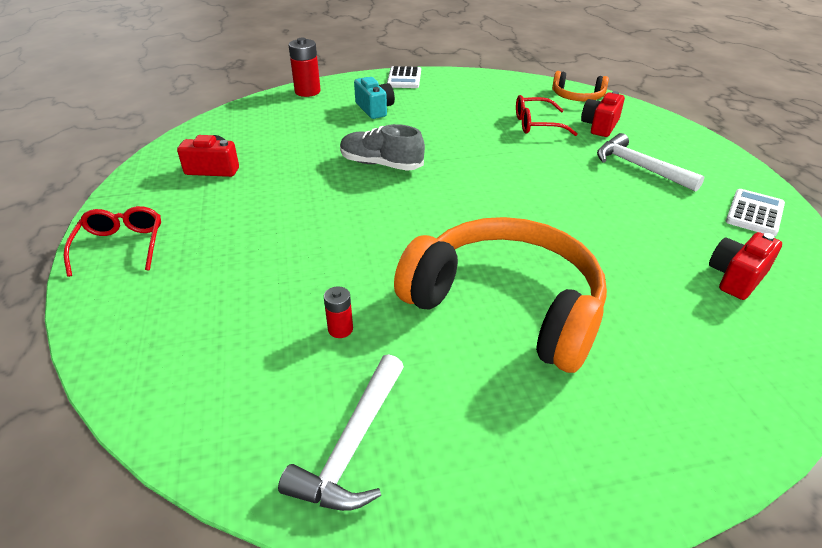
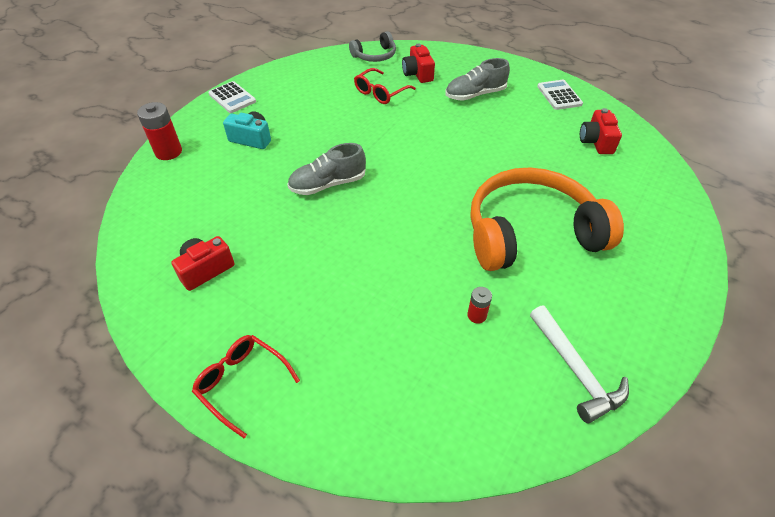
camera: 45 degrees left, 10 degrees up
orange headphones [552,71,609,101] -> grey headphones [349,31,396,62]
white hammer [597,133,704,192] -> grey shoe [445,58,510,101]

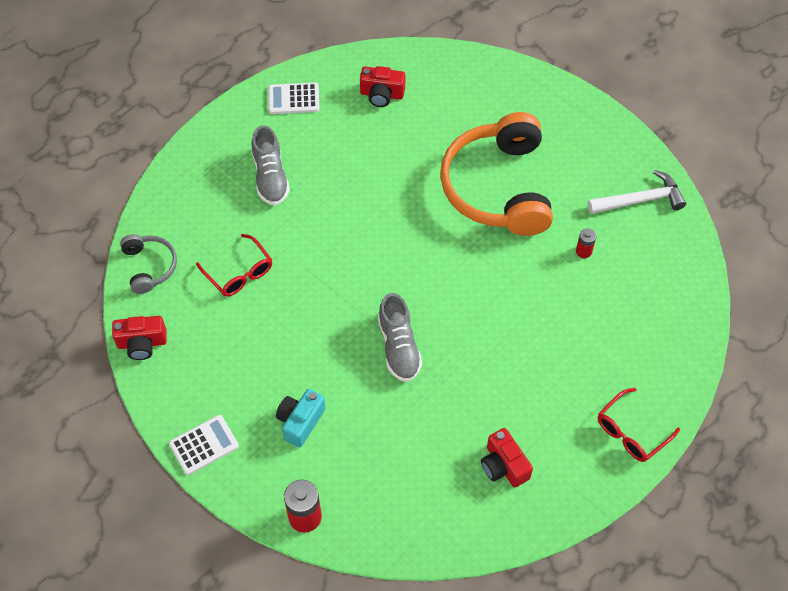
camera: 80 degrees left, 10 degrees up
red camera [402,44,435,83] -> red camera moved to [112,316,167,360]

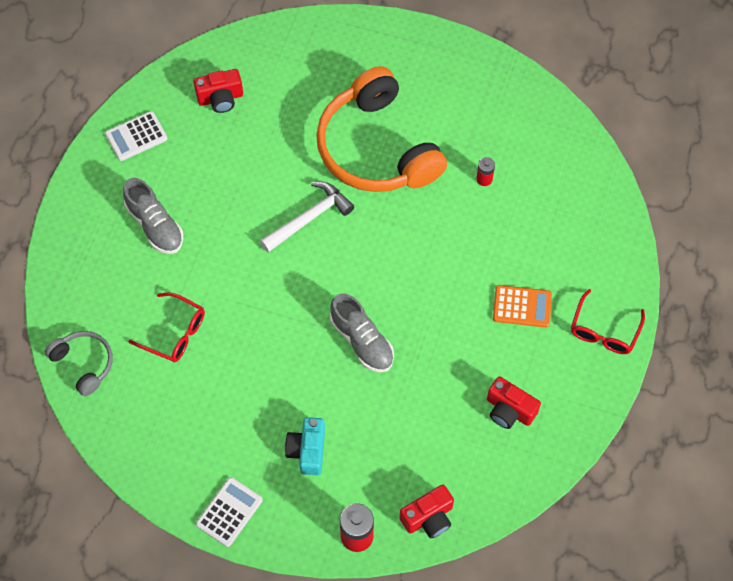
camera: 25 degrees left, 5 degrees up
red camera [112,316,167,360] -> red camera moved to [399,485,454,538]
white hammer [588,170,686,214] -> white hammer moved to [260,182,354,253]
none -> orange calculator [493,285,552,328]

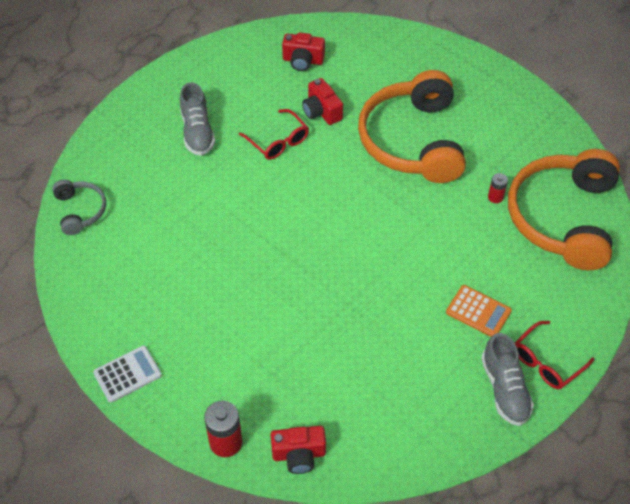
camera: 25 degrees right, 10 degrees down
white calculator [105,111,168,161] -> none
red glasses [128,292,205,362] -> red glasses moved to [239,109,309,160]
white hammer [260,182,354,253] -> none
turquoise camera [285,417,325,475] -> none
grey shoe [330,294,394,372] -> grey shoe moved to [481,333,534,426]
red camera [487,376,541,429] -> red camera moved to [302,78,343,125]
none -> orange headphones [508,149,620,270]

